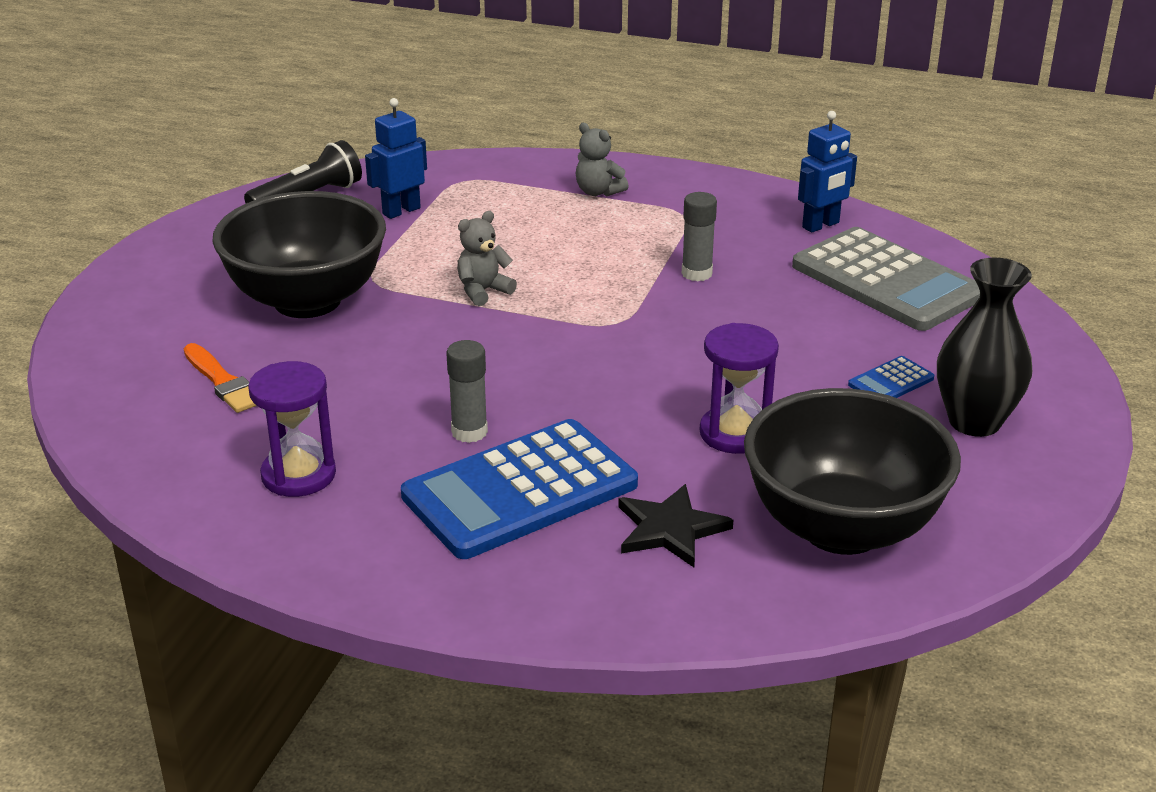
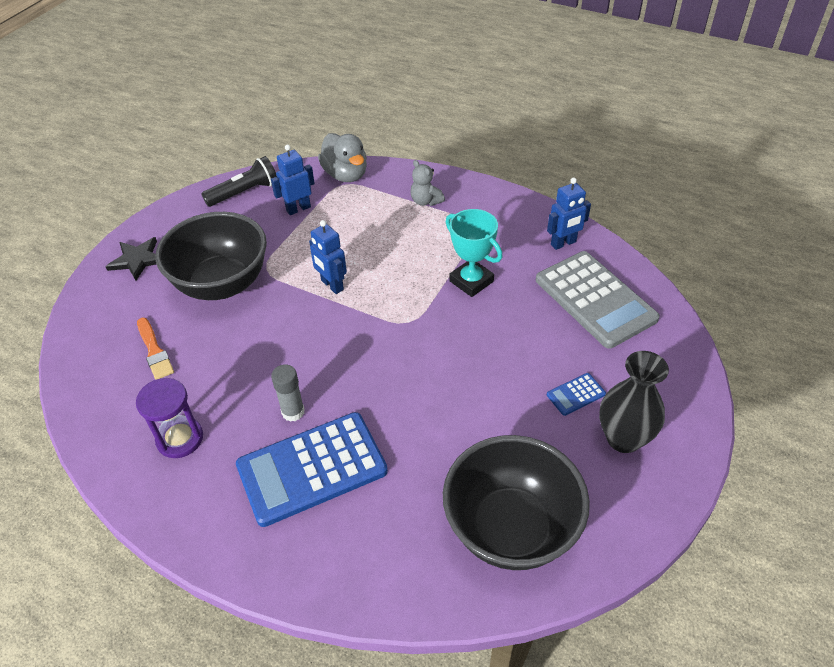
camera: 10 degrees right, 15 degrees up
grey teddy bear [457,211,517,306] -> blue robot [309,220,347,294]
black star [618,484,733,567] -> black star moved to [105,237,157,281]
grey glue stick [682,192,717,281] -> turquoise trophy [446,209,503,297]
purple hourglass [700,323,779,454] -> none
none -> grey duck [318,133,367,182]

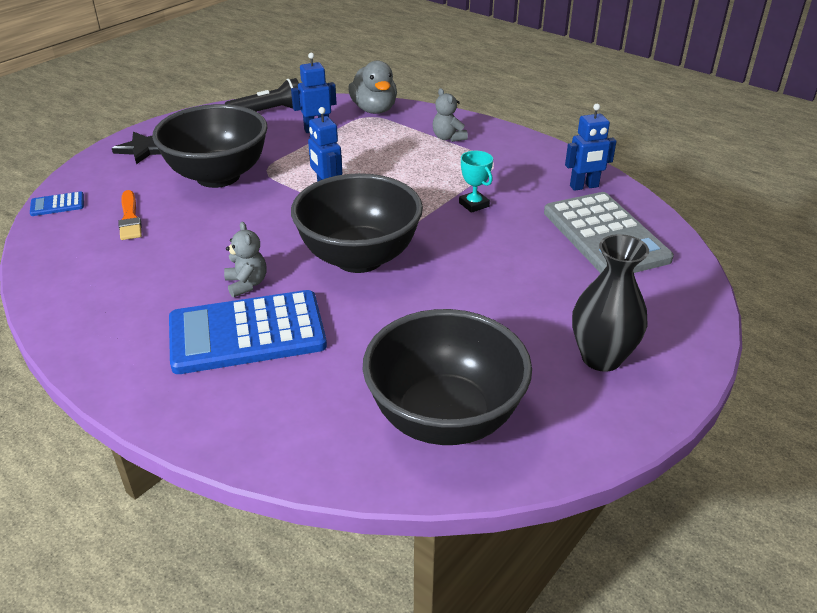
camera: 10 degrees right, 10 degrees down
purple hourglass [136,378,203,458] -> none
grey glue stick [271,364,305,422] -> grey teddy bear [224,222,267,297]
turquoise trophy [446,209,503,297] -> turquoise trophy [459,151,493,213], size x0.64
blue calculator [547,373,606,416] -> blue calculator moved to [30,191,84,216]
none -> black bowl [291,173,423,273]

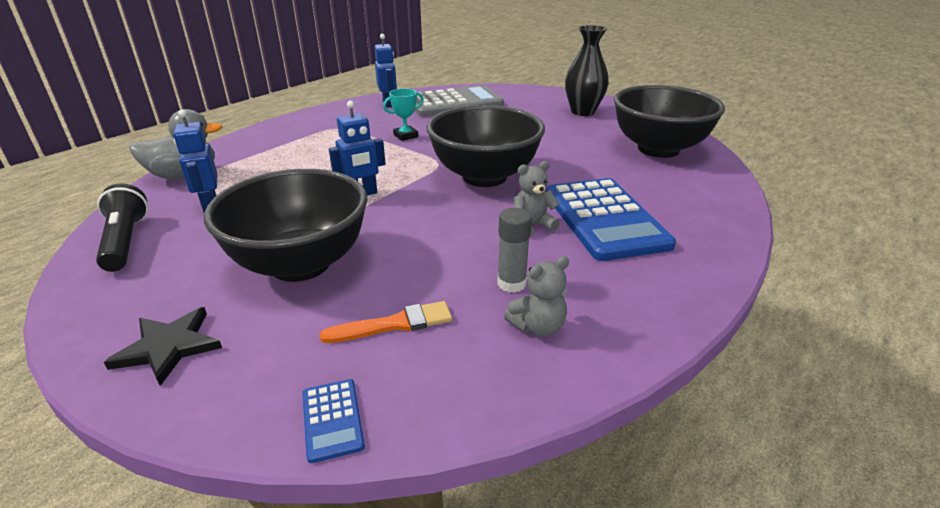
camera: 90 degrees left, 5 degrees down
grey teddy bear [433,88,468,142] -> grey teddy bear moved to [504,256,569,336]
none -> grey glue stick [497,208,532,293]

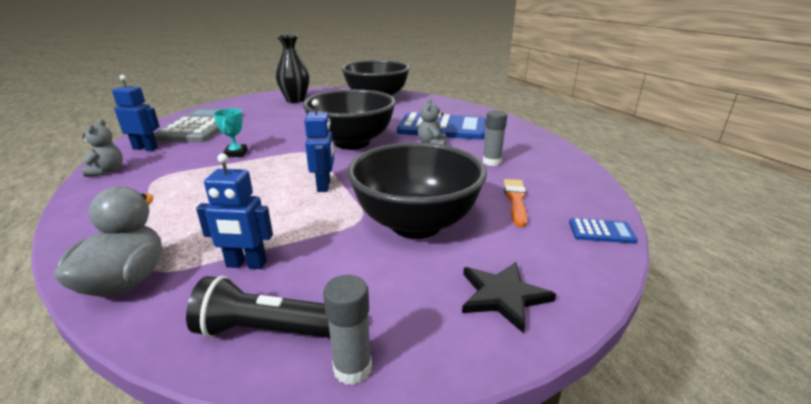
camera: 65 degrees left, 5 degrees down
grey teddy bear [504,256,569,336] -> grey teddy bear moved to [82,119,123,177]
none -> grey glue stick [323,275,372,385]

